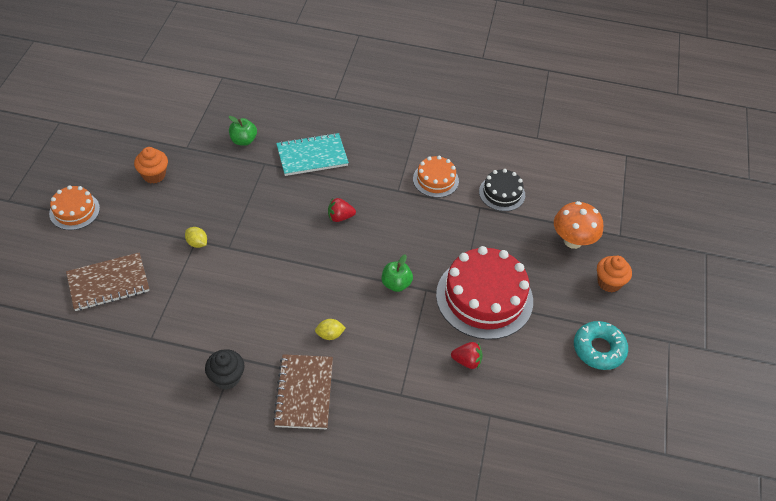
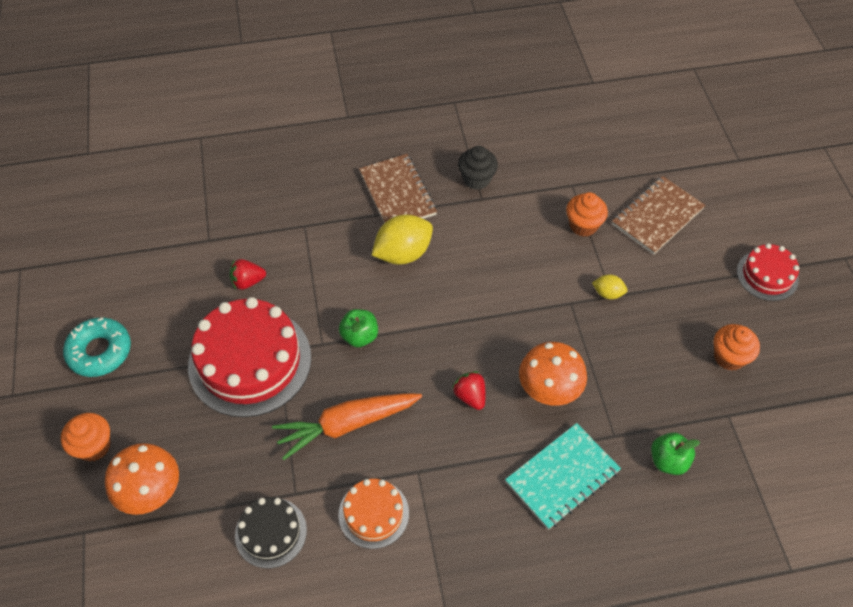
camera: 160 degrees right, 5 degrees up
orange cake [49,185,100,230] -> red cake [737,243,799,301]
yellow lemon [315,319,346,340] -> yellow lemon [372,214,433,265], size x1.99
red strawberry [328,198,356,222] -> red strawberry turned 90 degrees counterclockwise [452,371,485,410]
none -> orange carrot [272,393,422,460]
none -> orange mushroom [519,342,587,406]
none -> orange cupcake [566,192,608,237]

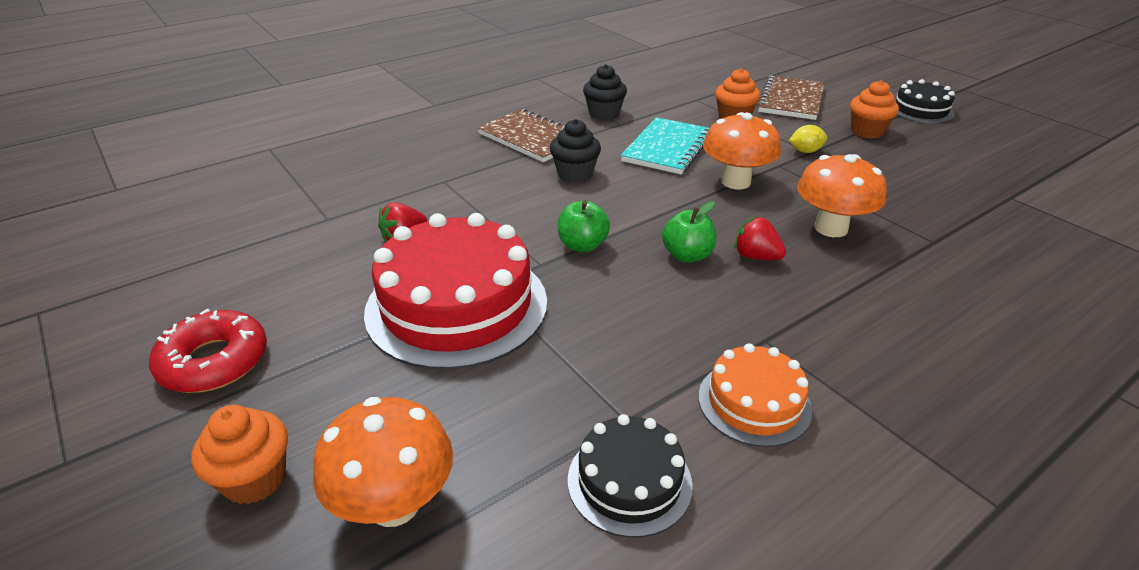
camera: 25 degrees left, 20 degrees down
turquoise donut [63,317,131,377] -> red donut [149,309,267,393]
orange carrot [272,393,422,460] -> none
yellow lemon [372,214,433,265] -> black cupcake [550,119,601,183]
turquoise notebook [505,423,621,530] -> turquoise notebook moved to [621,117,710,174]
green apple [651,432,700,475] -> green apple moved to [662,201,716,263]
orange cupcake [714,324,760,370] -> orange cupcake moved to [850,80,899,139]
red cake [737,243,799,301] -> black cake [894,79,955,124]
none -> orange mushroom [703,112,781,189]

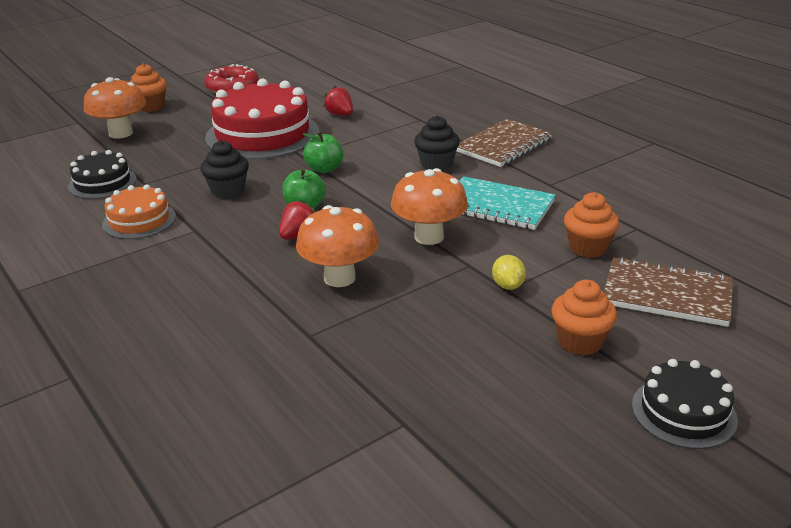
camera: 90 degrees right, 5 degrees down
black cupcake [583,64,627,120] -> black cupcake moved to [201,140,249,199]

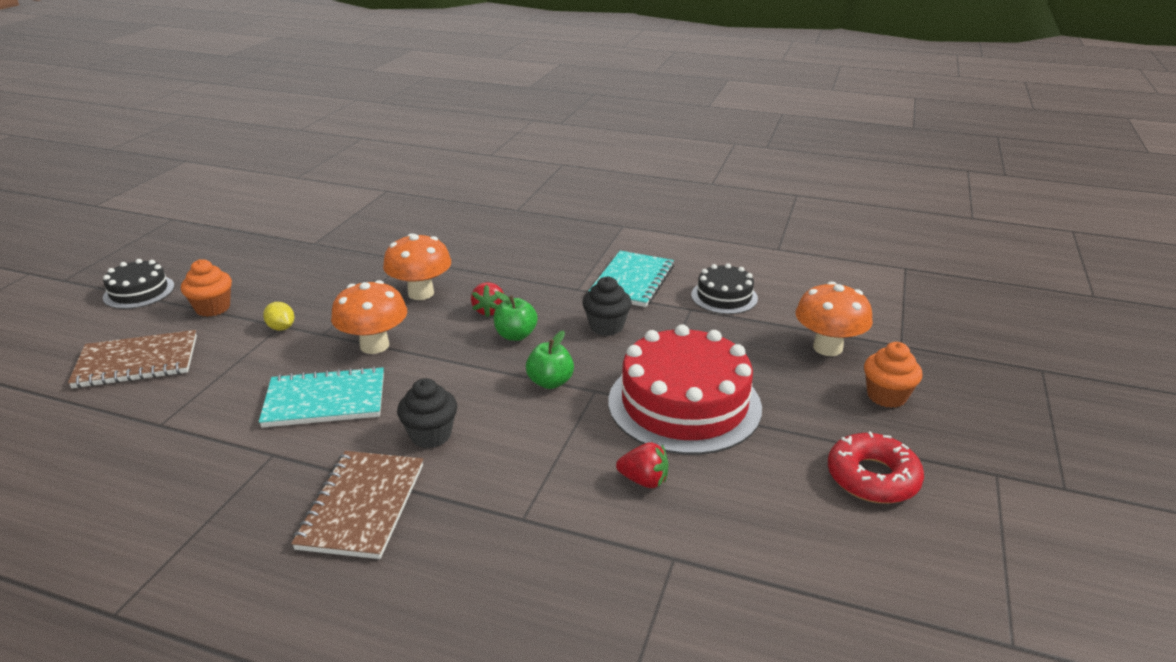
camera: 145 degrees right, 0 degrees up
orange cake [102,184,176,239] -> turquoise notebook [589,251,674,307]
orange cupcake [564,192,619,258] -> none

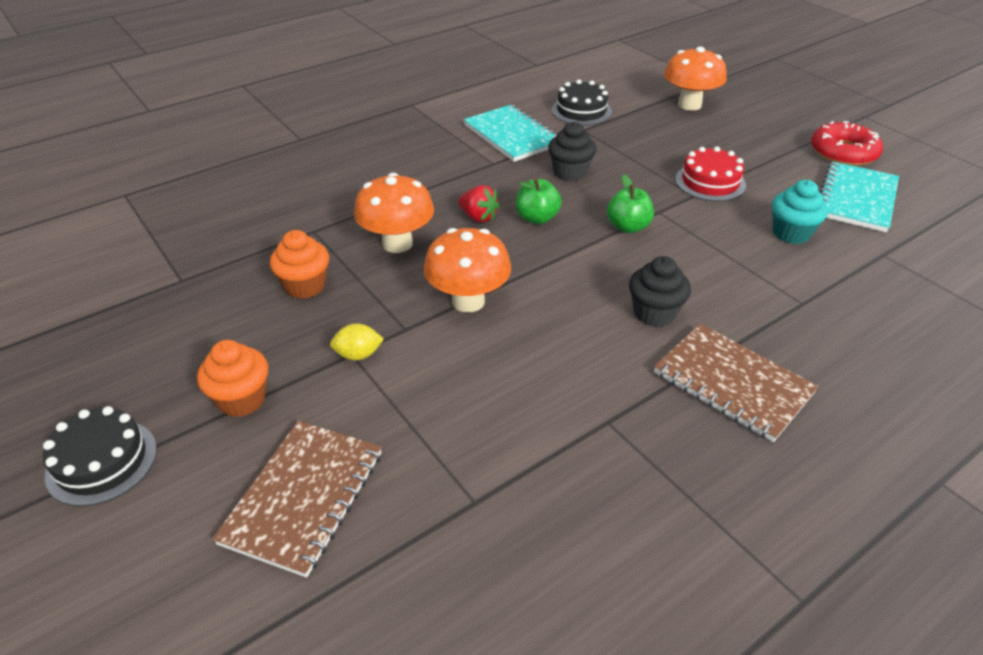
camera: 55 degrees left, 10 degrees up
turquoise notebook [259,366,384,427] -> turquoise notebook moved to [820,161,899,232]
red cake [608,324,762,455] -> red cake [675,146,746,201], size x0.52
red strawberry [616,442,669,488] -> turquoise cupcake [772,180,828,244]
orange cupcake [864,342,922,408] -> orange cupcake moved to [270,230,329,299]

